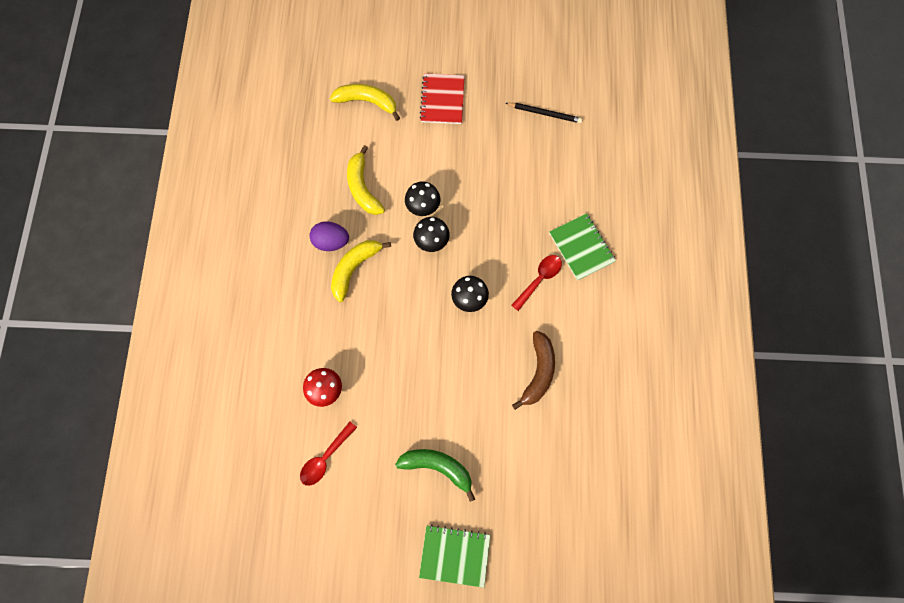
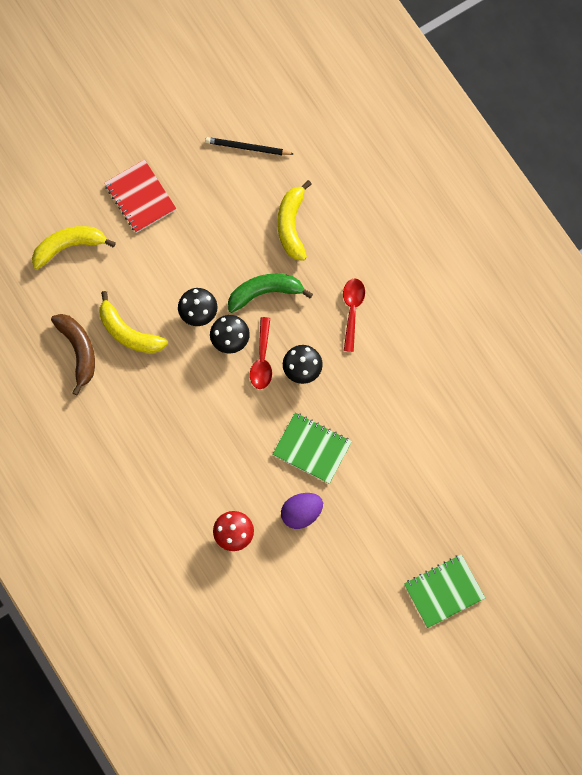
camera: 35 degrees left, 0 degrees up
red spoon [300,422,357,486] -> red spoon moved to [250,317,272,389]
purple egg [309,221,349,251] -> purple egg moved to [281,493,323,529]
yellow banana [331,240,391,302] -> yellow banana moved to [277,180,312,261]
green banana [395,449,475,502] -> green banana moved to [228,274,313,313]
black pencil [506,103,583,123] -> black pencil turned 150 degrees counterclockwise [205,137,293,155]
brown banana [512,331,555,410] -> brown banana moved to [51,314,95,396]
green notebook [549,213,616,281] -> green notebook moved to [272,413,352,484]

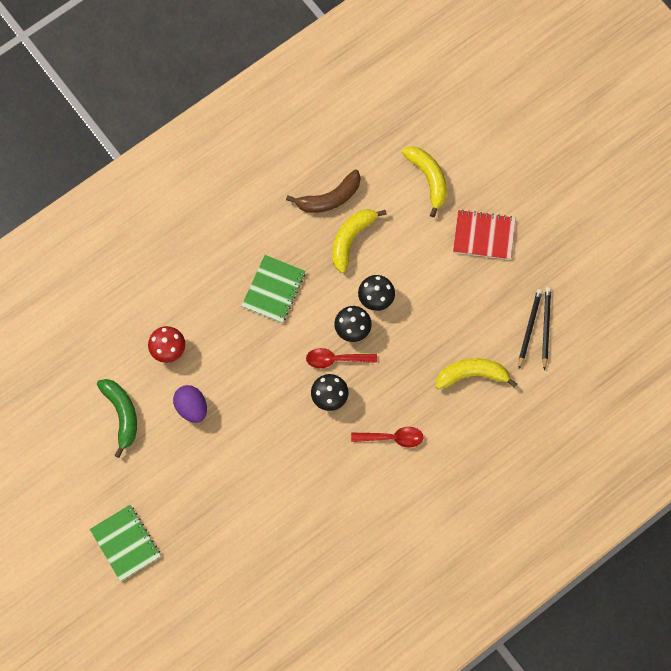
camera: 85 degrees right, 0 degrees up
red notebook [104,159,177,233] -> red notebook turned 45 degrees clockwise [453,210,516,260]
green banana [228,274,313,313] -> green banana moved to [97,379,137,458]
green notebook [272,413,352,484] -> green notebook moved to [242,255,305,323]
none -> black pencil [519,289,543,369]

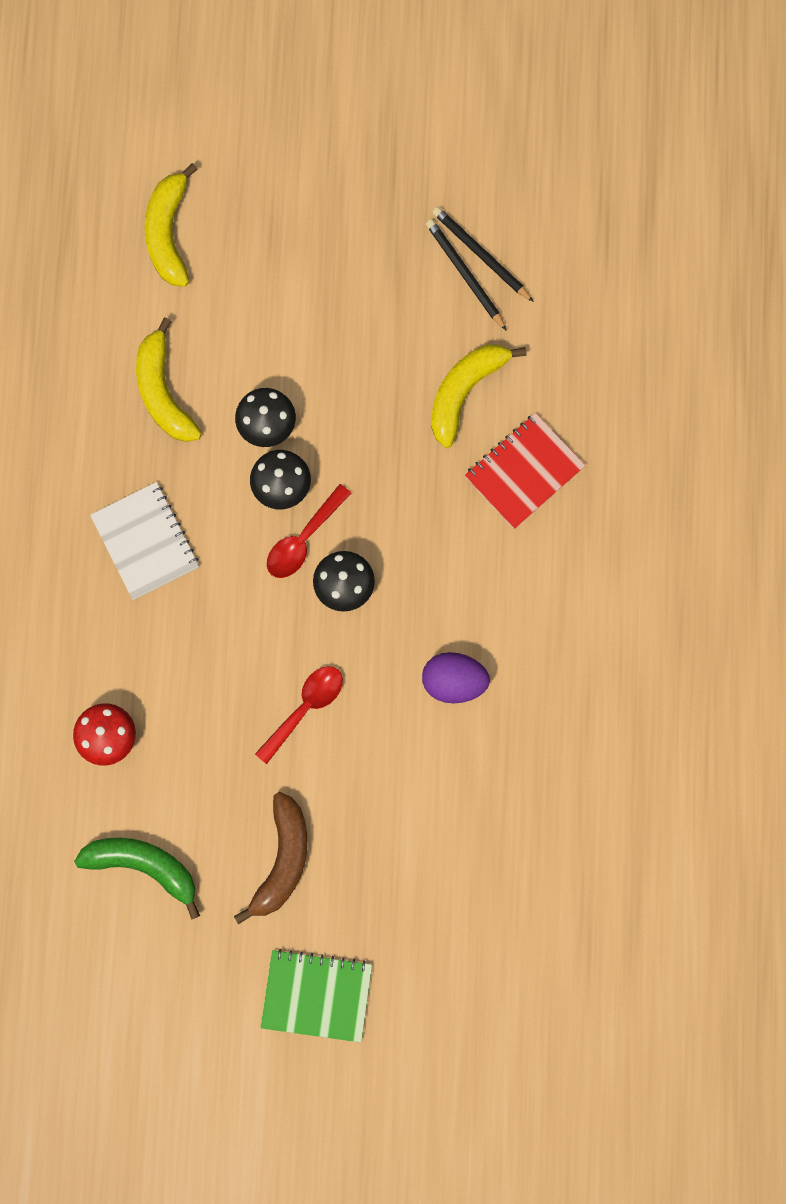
camera: 50 degrees left, 5 degrees up
purple egg [173,385,207,423] -> purple egg moved to [422,652,490,703]
green notebook [242,255,305,323] -> white notebook [90,482,199,600]
brown banana [286,169,361,213] -> brown banana moved to [234,792,307,925]
red spoon [351,427,424,448] -> red spoon moved to [255,666,343,764]
yellow banana [402,146,447,217] -> yellow banana turned 105 degrees counterclockwise [144,163,198,287]
red notebook [453,210,516,260] -> red notebook moved to [465,413,586,529]

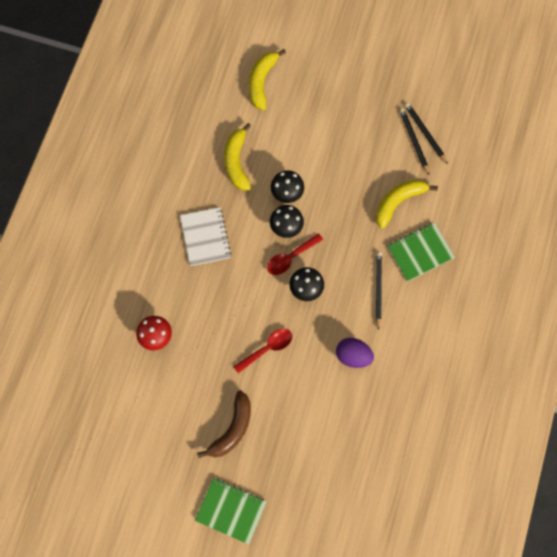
camera: 15 degrees right, 5 degrees down
green banana [74,838,200,920] -> none
red notebook [465,413,586,529] -> green notebook [388,222,455,282]
none -> black pencil [376,252,382,330]

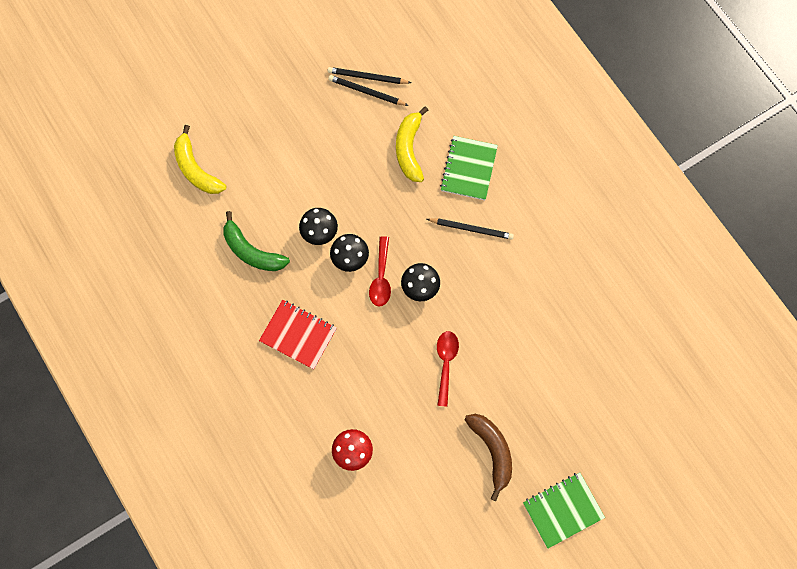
camera: 50 degrees left, 0 degrees up
white notebook [180,207,231,266] -> red notebook [259,300,337,370]
yellow banana [224,123,251,190] -> green banana [223,211,290,271]
purple egg [336,338,374,368] -> none
black pencil [376,252,382,330] -> black pencil turned 150 degrees clockwise [427,218,514,240]

